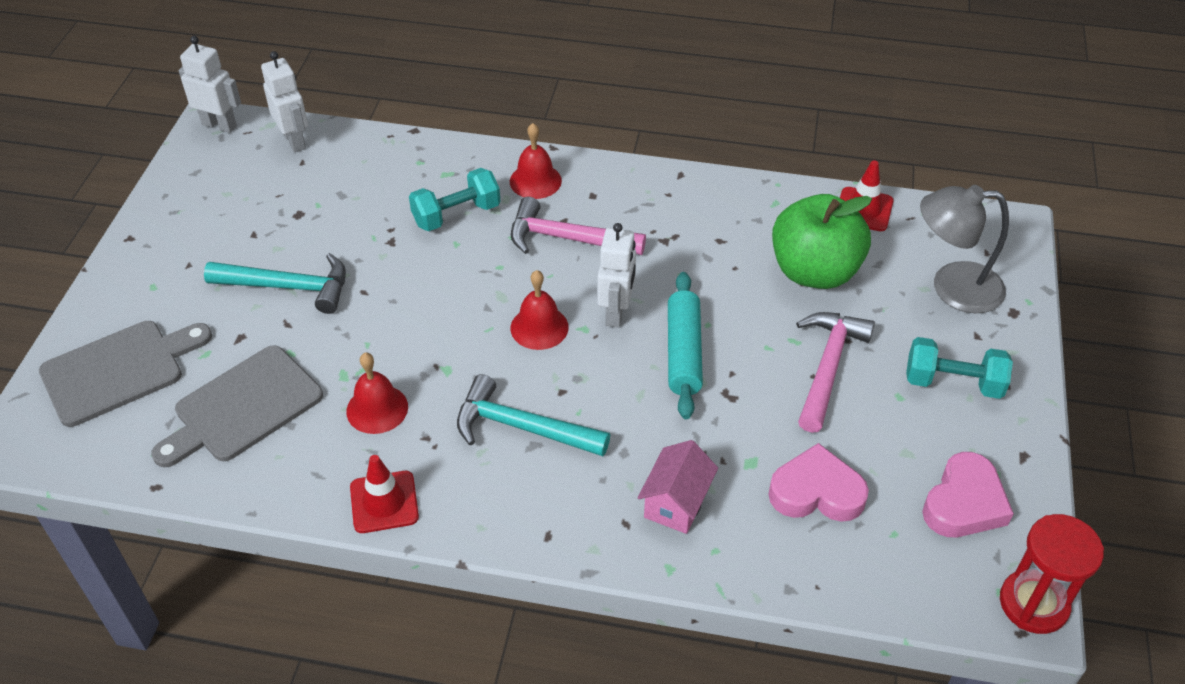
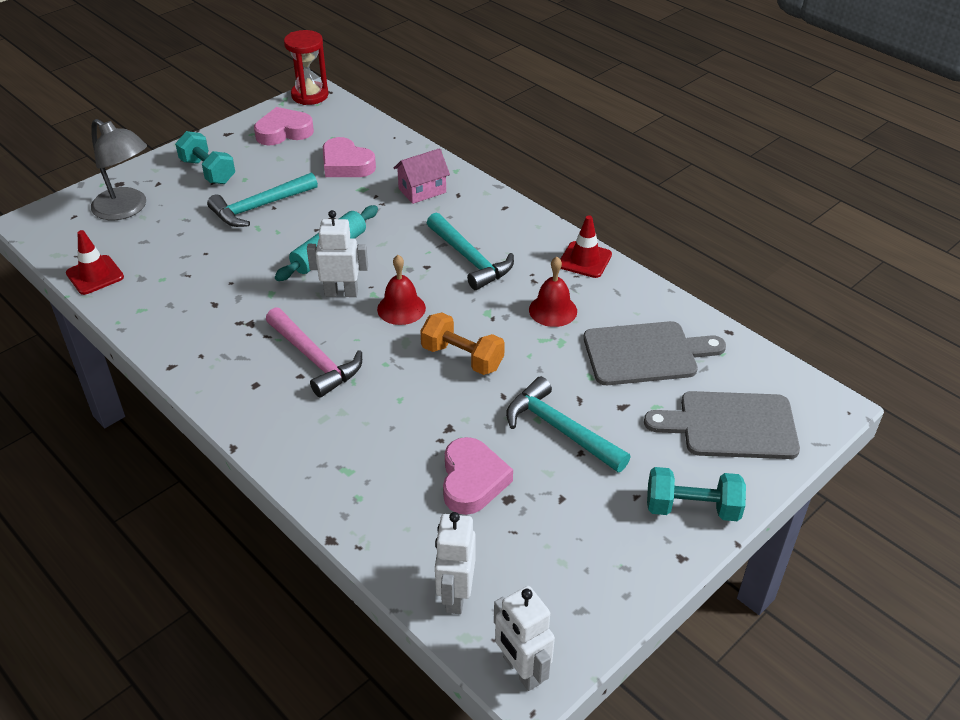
camera: 145 degrees left, 5 degrees down
turquoise dumbbell [409,168,501,231] -> turquoise dumbbell moved to [647,467,746,521]
red bell [510,123,562,199] -> none
white robot [597,223,636,328] -> white robot turned 45 degrees clockwise [307,210,368,297]
green apple [772,194,872,289] -> none
pink hammer [796,312,875,433] -> turquoise hammer [207,172,318,227]
none -> orange dumbbell [420,313,505,375]
none -> pink heart [443,437,513,515]

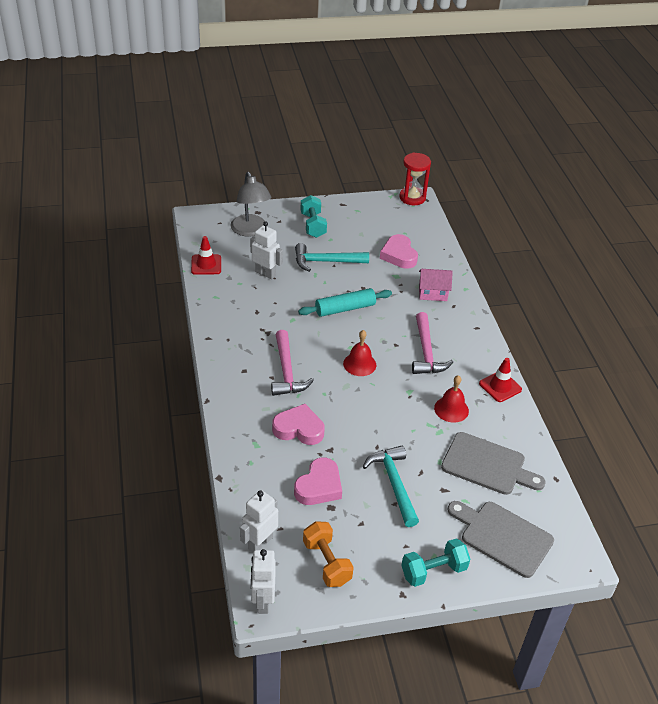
camera: 30 degrees right, 0 degrees up
pink heart [254,107,314,146] -> pink heart moved to [272,404,325,445]
white robot [307,210,368,297] -> white robot moved to [250,221,283,279]
orange dumbbell [420,313,505,375] -> orange dumbbell moved to [303,522,354,587]
turquoise hammer [427,213,514,290] -> pink hammer [412,312,453,374]
turquoise dumbbell [647,467,746,521] -> turquoise dumbbell turned 60 degrees counterclockwise [401,538,470,587]

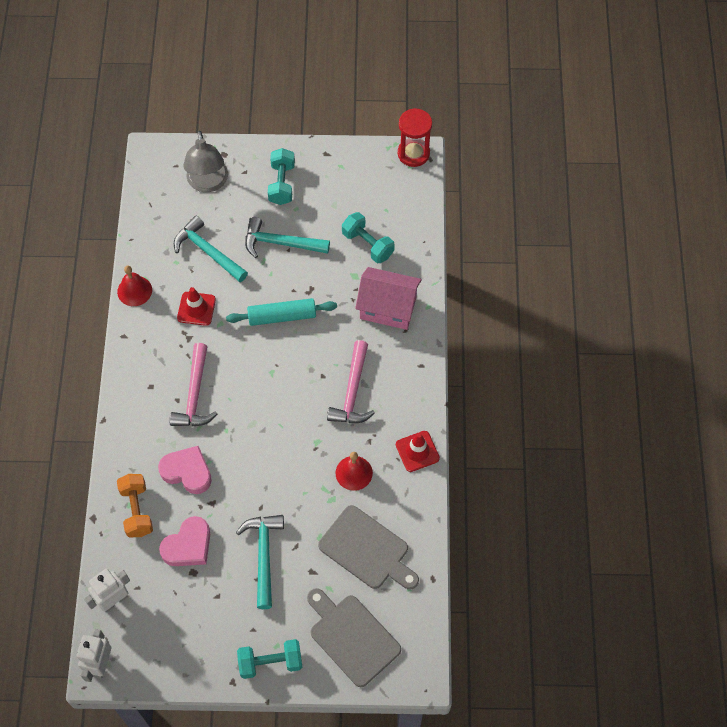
camera: 15 degrees right, 20 degrees up
red traffic cone [191,236,221,275] -> red traffic cone moved to [177,287,216,326]
white robot [250,221,283,279] -> turquoise hammer [174,216,248,282]
orange dumbbell [303,522,354,587] -> orange dumbbell moved to [117,474,153,537]
red bell [343,330,376,376] -> red bell moved to [117,266,152,306]
pink heart [380,234,418,269] -> turquoise dumbbell [342,212,395,263]
pink house [419,269,453,301] -> pink house [355,267,422,330], size x1.54

